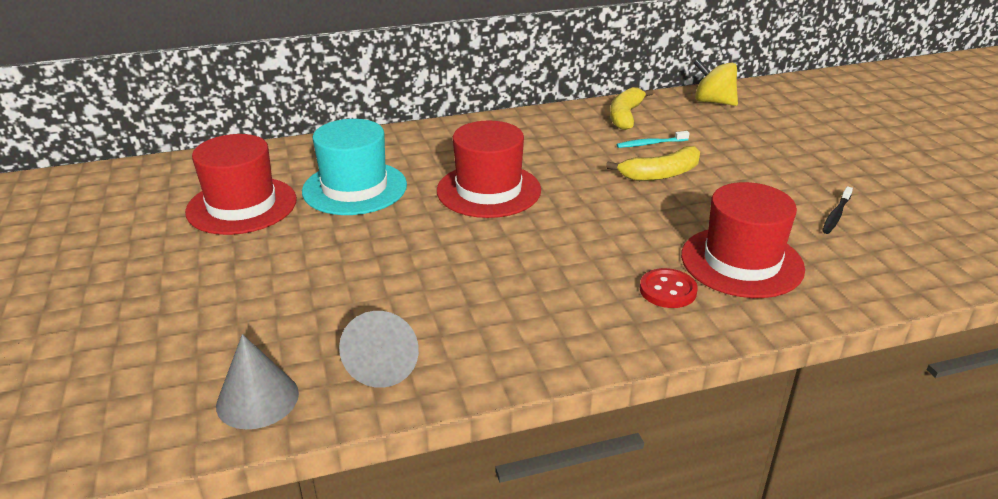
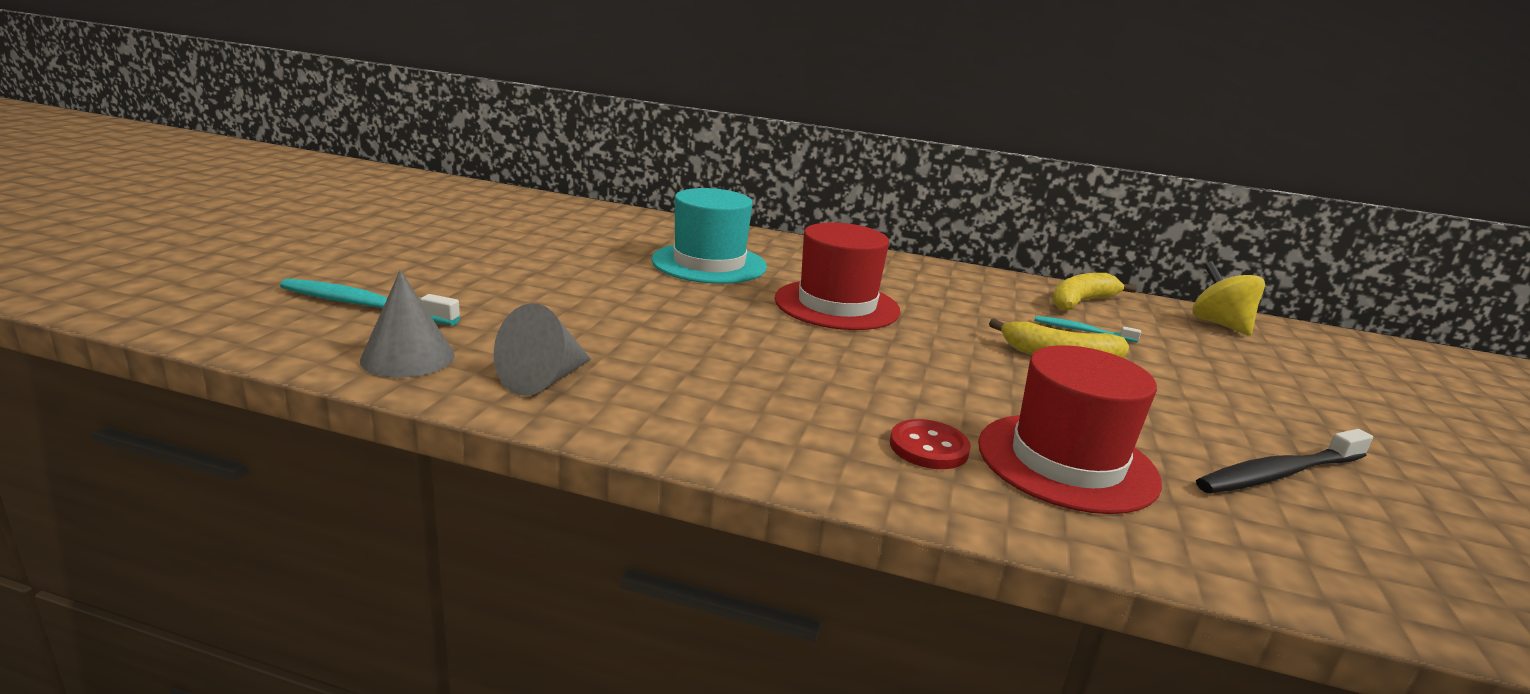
camera: 30 degrees right, 10 degrees down
red hat [185,134,297,235] -> none
black toothbrush [822,186,853,234] -> black toothbrush [1196,429,1373,493], size x1.73
none -> turquoise toothbrush [280,278,460,325]

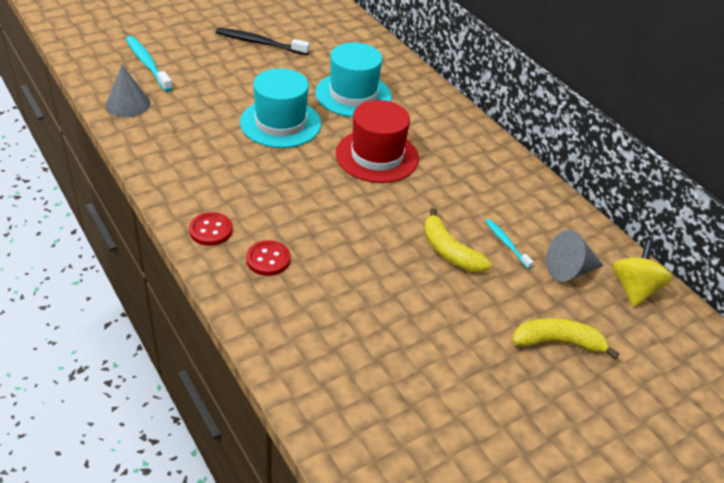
camera: 40 degrees right, 20 degrees up
grey cone [494,303,591,396] -> grey cone moved to [546,230,604,282]
red hat [978,345,1162,514] -> none
yellow banana [1052,273,1137,310] -> yellow banana moved to [513,318,619,359]
black toothbrush [1196,429,1373,493] -> black toothbrush moved to [216,28,310,55]
none -> red button [189,212,233,246]
none -> turquoise hat [240,68,321,148]

